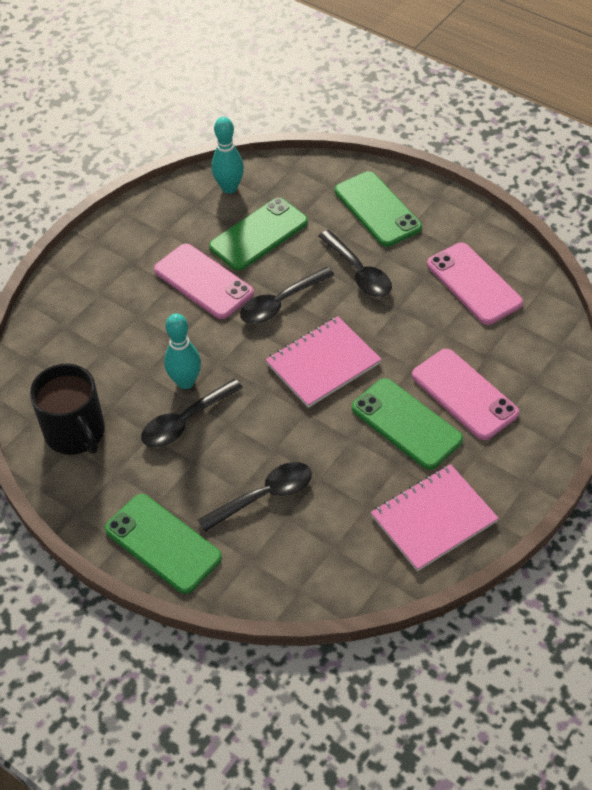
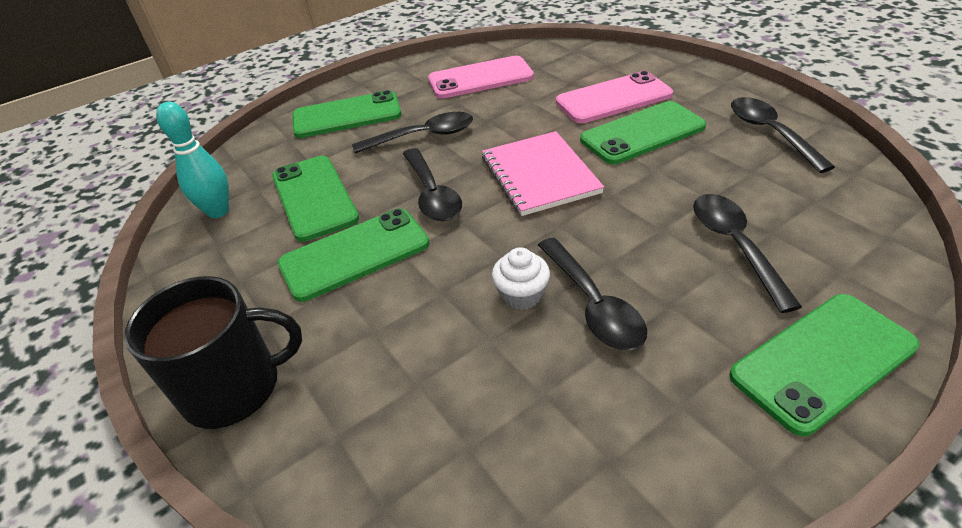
camera: 70 degrees left, 10 degrees down
black mug [30,364,105,455] -> black mug moved to [124,276,302,429]
pink phone [154,244,254,319] -> green phone [278,209,430,302]
turquoise bowling pin [164,313,201,389] -> white cupcake [492,247,550,310]
pink notebook [371,464,499,571] -> black spoon [731,97,835,173]

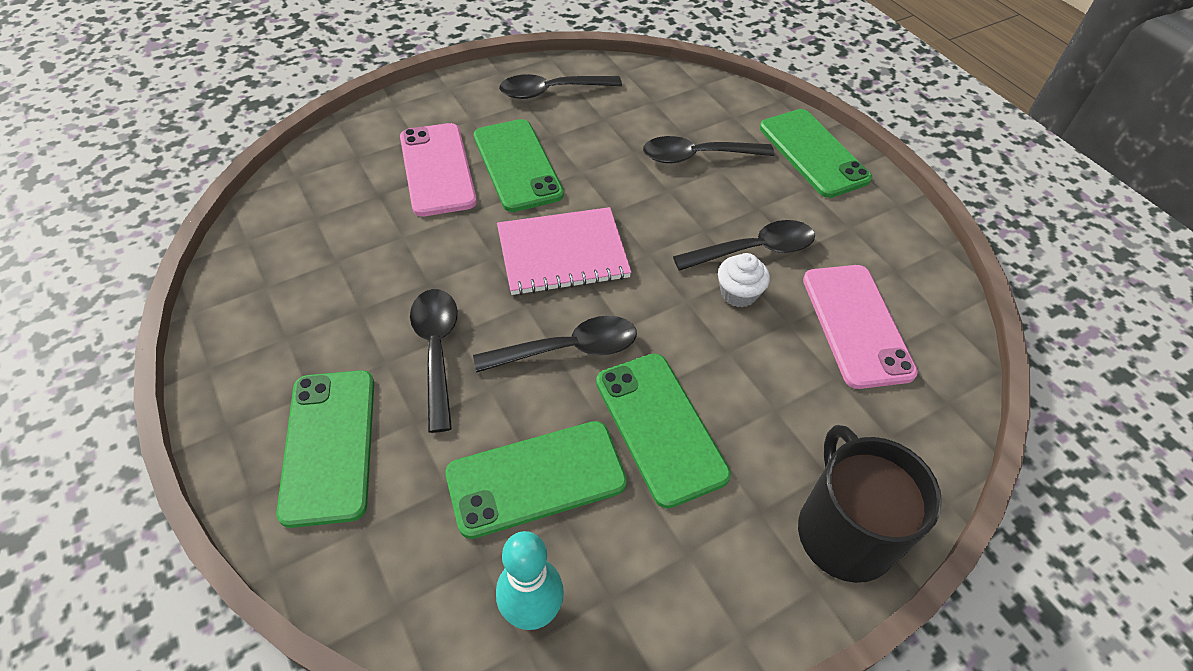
camera: 90 degrees left, 10 degrees up
pink phone [428,56,534,98] -> pink phone moved to [803,265,918,389]

